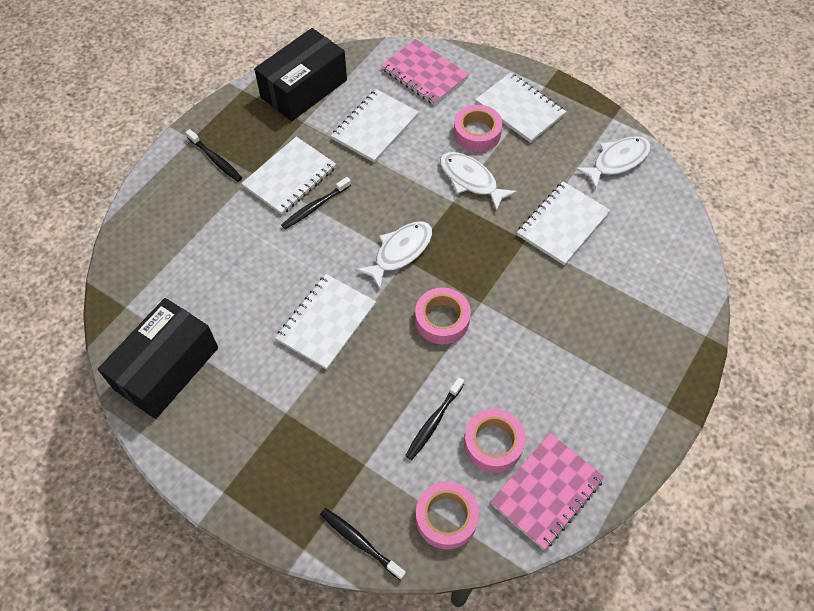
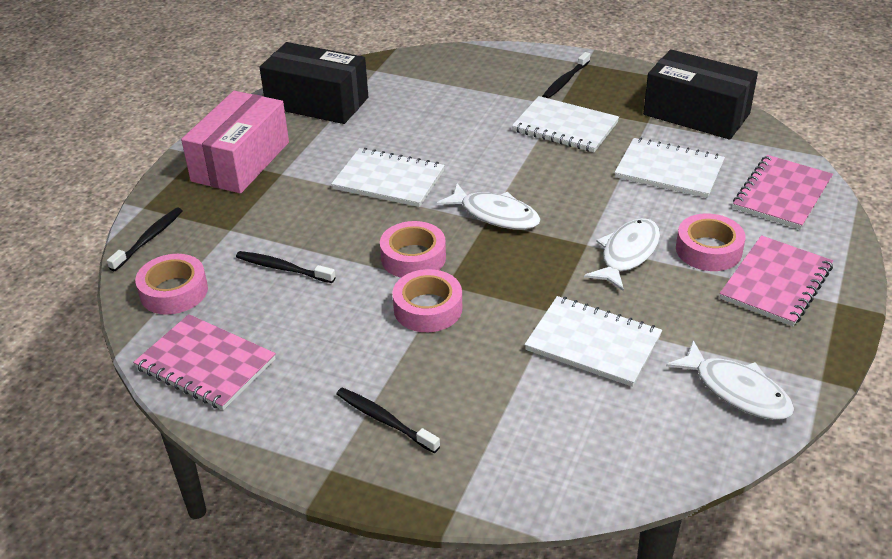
camera: 80 degrees right, 20 degrees down
black toothbrush [281,177,351,229] -> black toothbrush moved to [337,388,440,453]
pink tape [464,409,525,473] -> pink tape moved to [392,269,462,332]
white notebook [475,72,566,143] -> pink notebook [720,235,833,326]
none -> pink box [181,91,289,193]

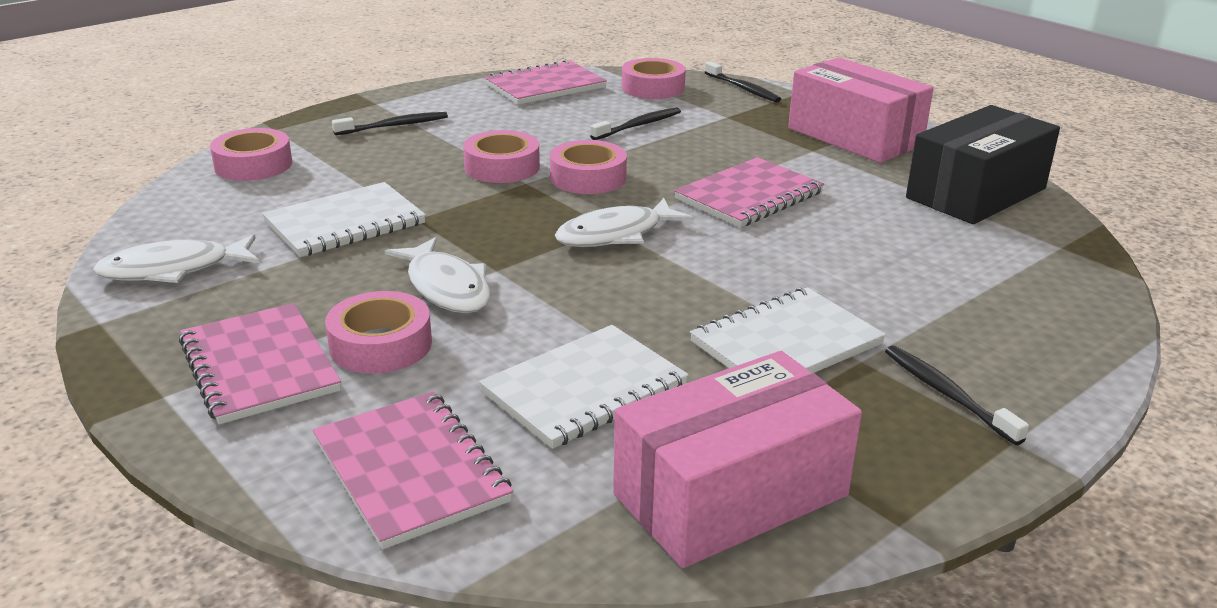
camera: 115 degrees right, 10 degrees down
white notebook [331,148,445,207] -> pink notebook [674,157,824,227]
black box [643,49,758,140] -> pink box [613,351,862,568]
none -> pink tape [210,128,292,181]

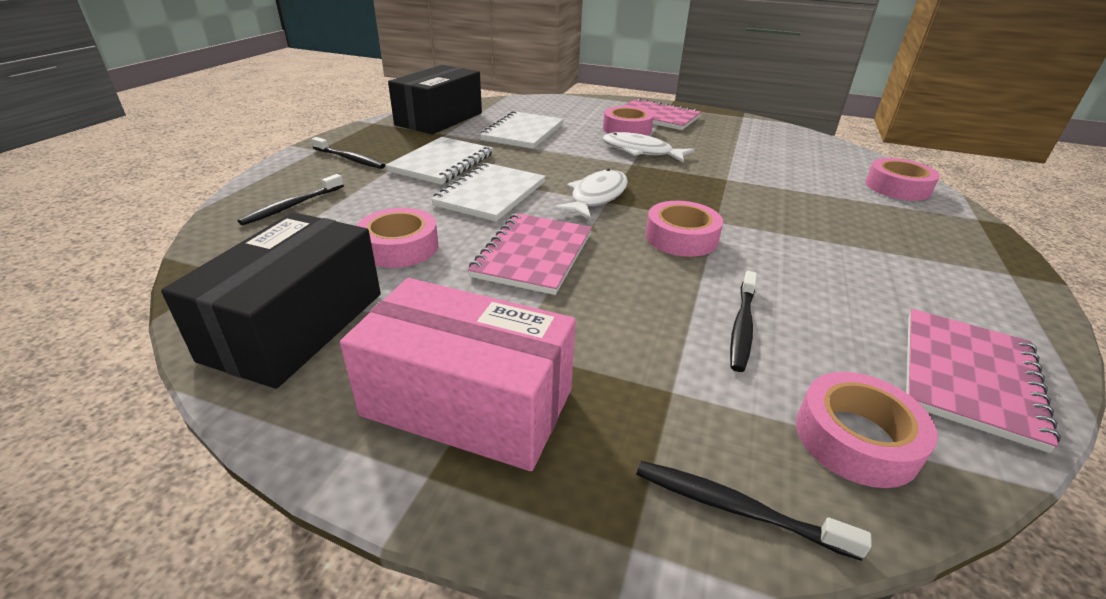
camera: 150 degrees right, 5 degrees up
white fish [93,234,260,283] -> none
white notebook [262,182,426,257] -> white notebook moved to [431,163,546,222]
pink notebook [313,391,513,550] -> none
black toothbrush [332,112,448,135] -> black toothbrush moved to [238,174,344,225]
pink tape [463,130,540,183] -> pink tape moved to [356,208,438,268]
pink box [613,351,862,568] -> black box [388,65,482,134]

